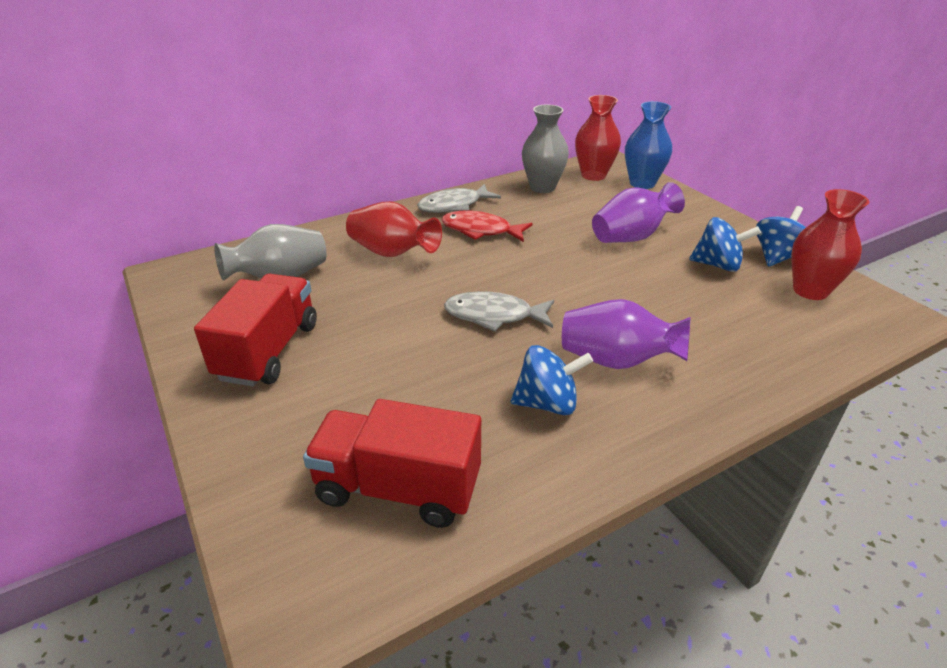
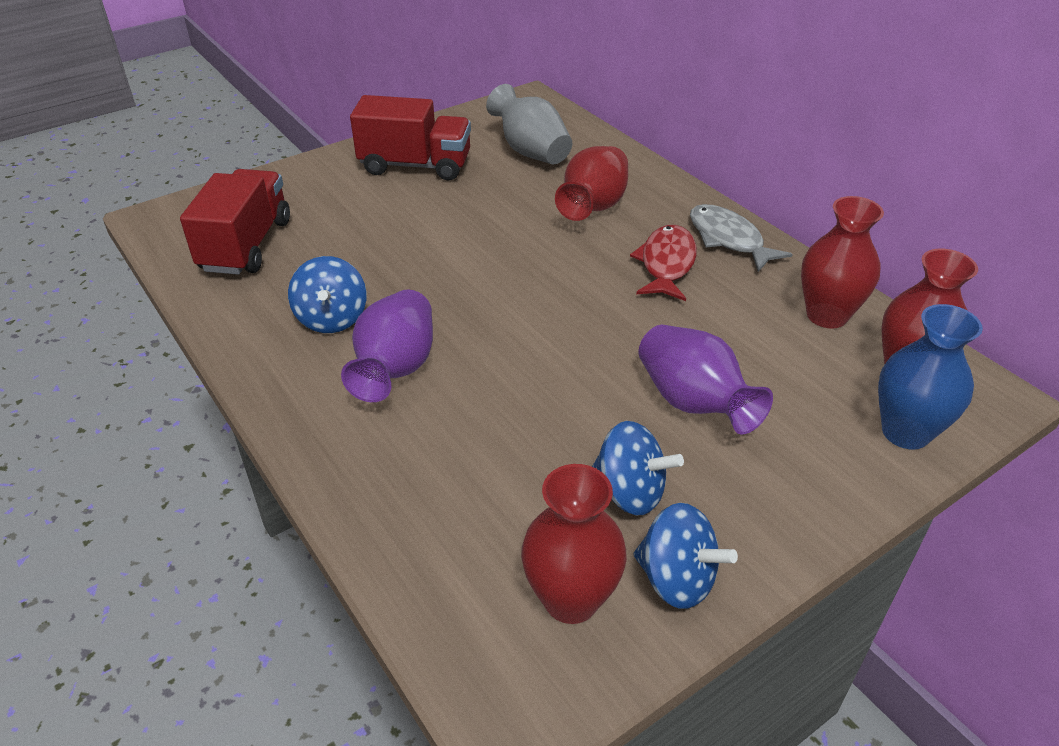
camera: 85 degrees right, 5 degrees up
grey fish [444,291,554,332] -> none
grey vase [522,105,569,193] -> red vase [801,196,884,329]
blue spinning top [689,217,761,272] -> blue spinning top turned 75 degrees counterclockwise [592,421,684,515]

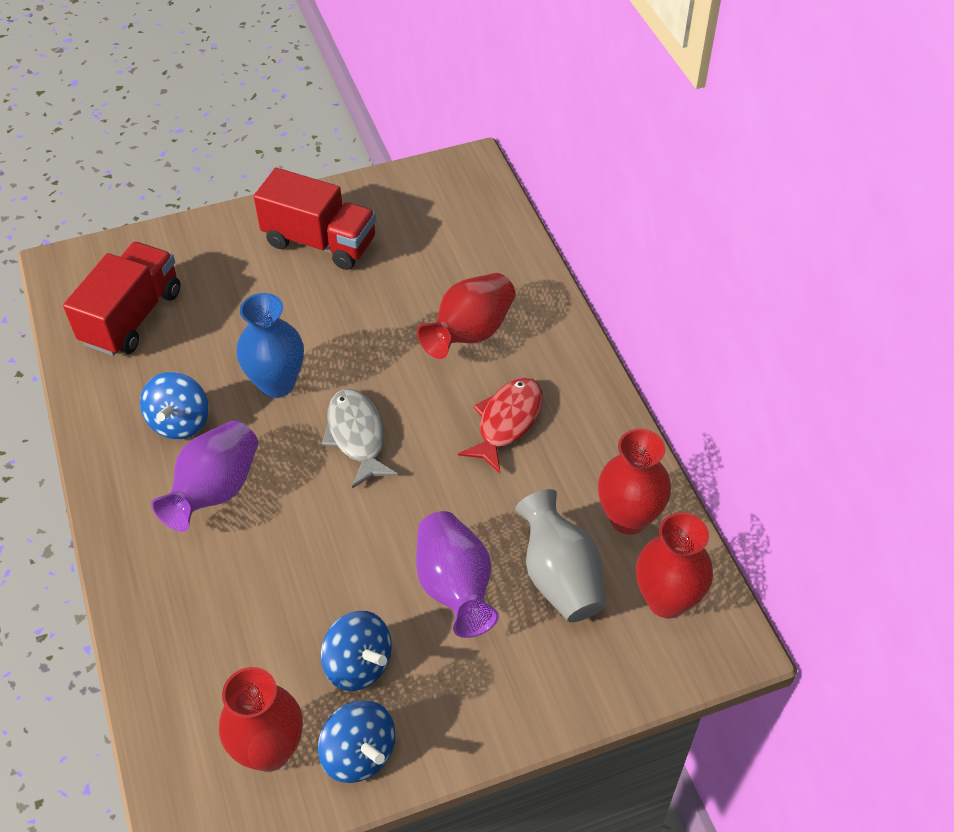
camera: 15 degrees right, 10 degrees up
grey vase [486,84,572,164] -> grey vase moved to [515,489,606,622]
grey fish [690,204,793,272] -> grey fish moved to [322,389,399,489]
blue vase [878,304,983,450] -> blue vase moved to [237,293,304,398]

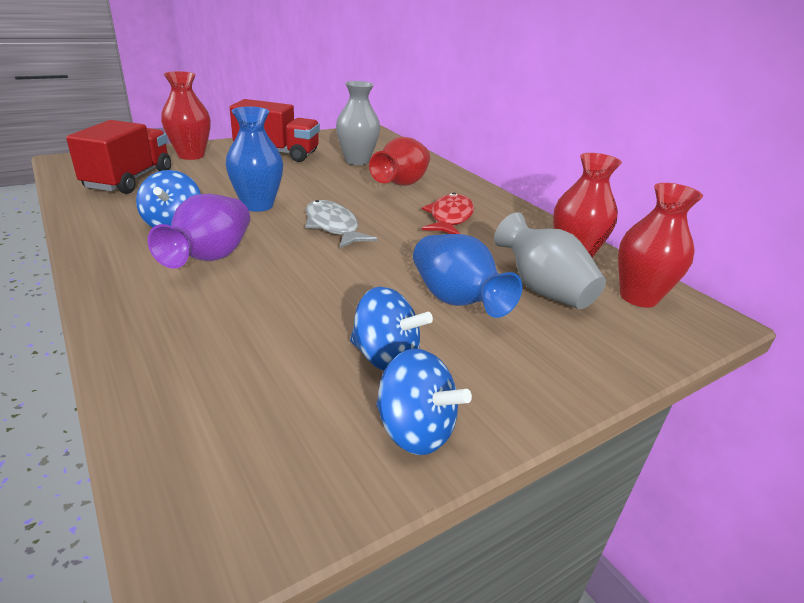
camera: 15 degrees left, 20 degrees down
red vase [219,667,303,772] -> red vase moved to [161,71,211,160]
purple vase [416,511,499,638] -> blue vase [413,234,522,318]
none -> grey vase [336,81,380,165]

